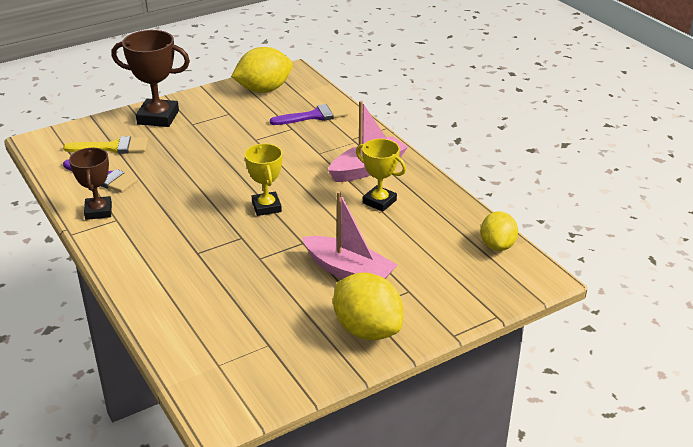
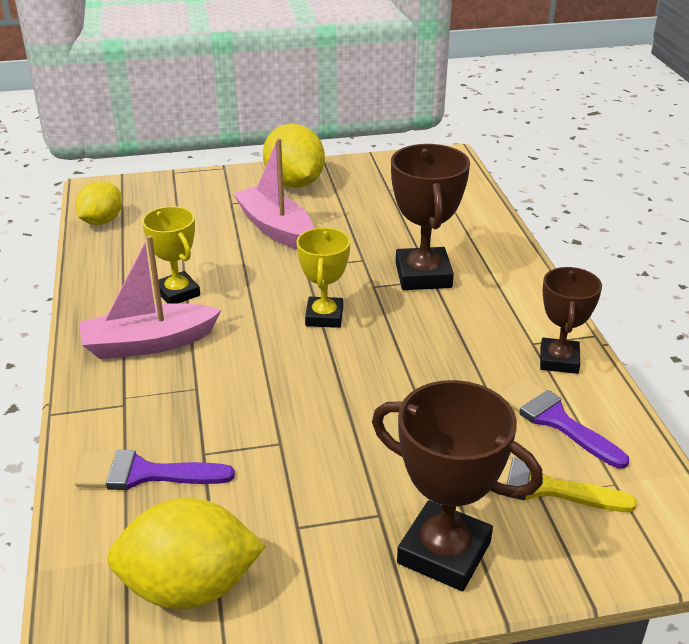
camera: 160 degrees left, 0 degrees up
none -> brown trophy [391,144,470,290]

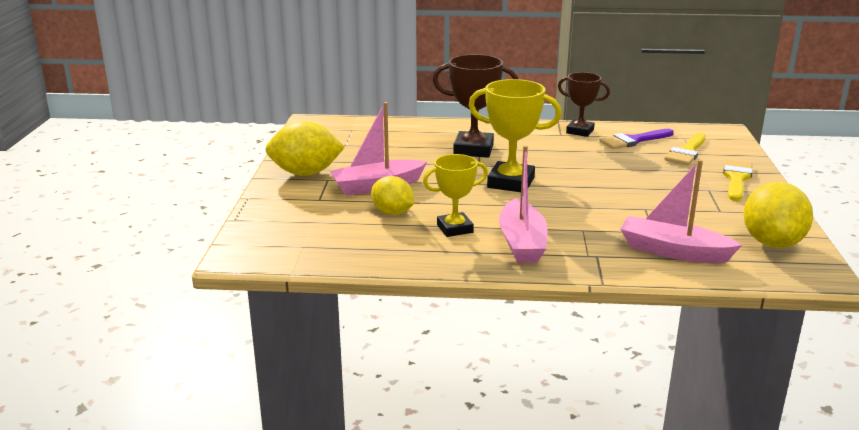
camera: 75 degrees left, 10 degrees down
yellow lemon [75,181,122,225] -> yellow lemon moved to [371,176,414,215]
purple brush [75,450,235,490] -> pink boat [621,160,742,263]
yellow trophy [297,228,350,328] -> yellow trophy [468,79,562,192], size x1.52
brown trophy [372,380,543,591] -> yellow brush [723,160,753,201]

